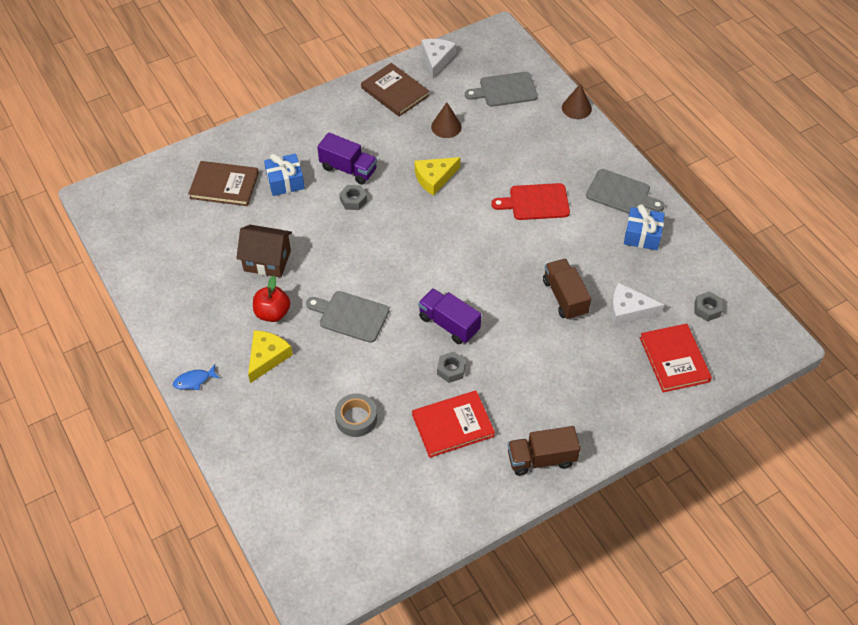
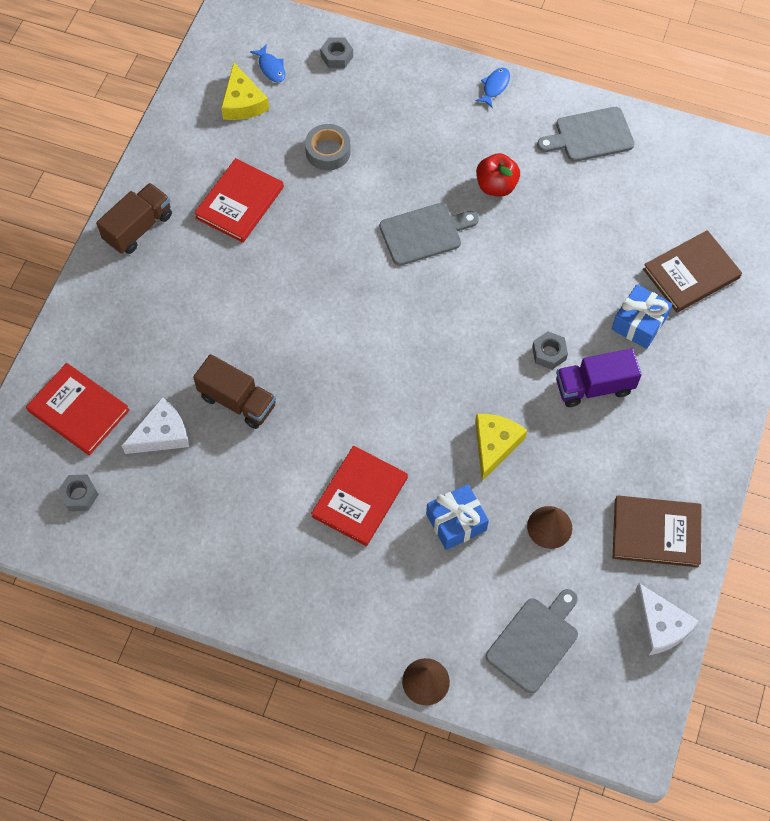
camera: 140 degrees right, 10 degrees up
brown house [236,225,292,278] -> none
yellow cheese [248,330,293,383] -> yellow cheese moved to [221,63,269,120]
purple truck [418,288,481,344] -> none
grey nut [437,352,466,383] -> grey nut moved to [320,37,353,68]
red cutting board [491,183,570,220] -> red book [311,446,408,546]
grey cutting board [586,169,665,214] -> grey cutting board moved to [537,107,635,162]
blue gift [624,204,665,250] -> blue gift moved to [426,484,489,550]
none -> blue fish [250,44,285,82]

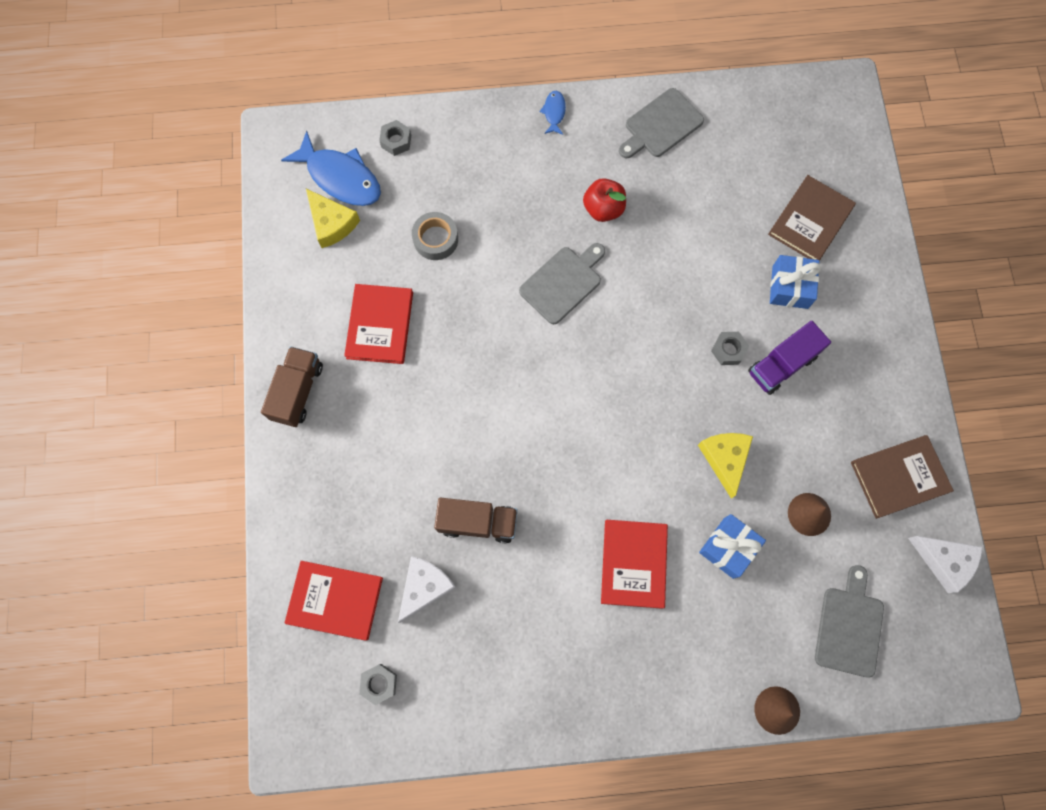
camera: 25 degrees left, 10 degrees up
blue fish [250,44,285,82] -> blue fish [281,131,381,206], size x2.14

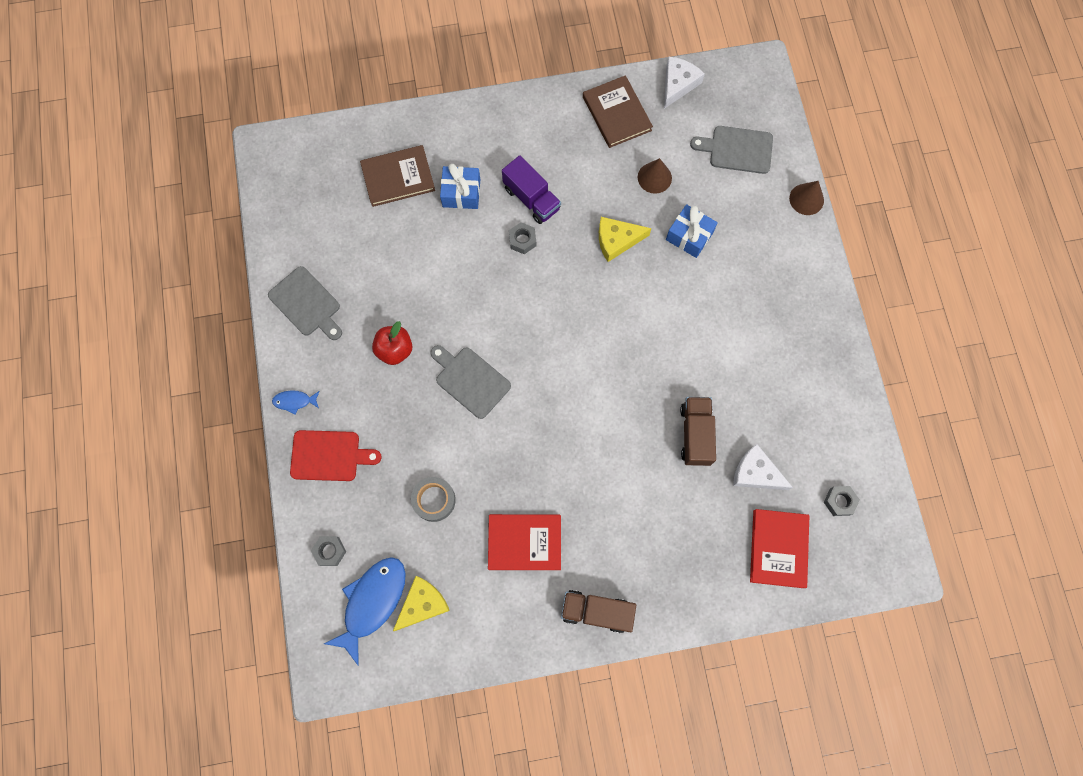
camera: 95 degrees left, 0 degrees up
red book [601,520,668,609] -> none
brown book [768,175,856,260] -> brown book turned 45 degrees counterclockwise [360,145,435,207]
none -> red cutting board [290,430,382,481]

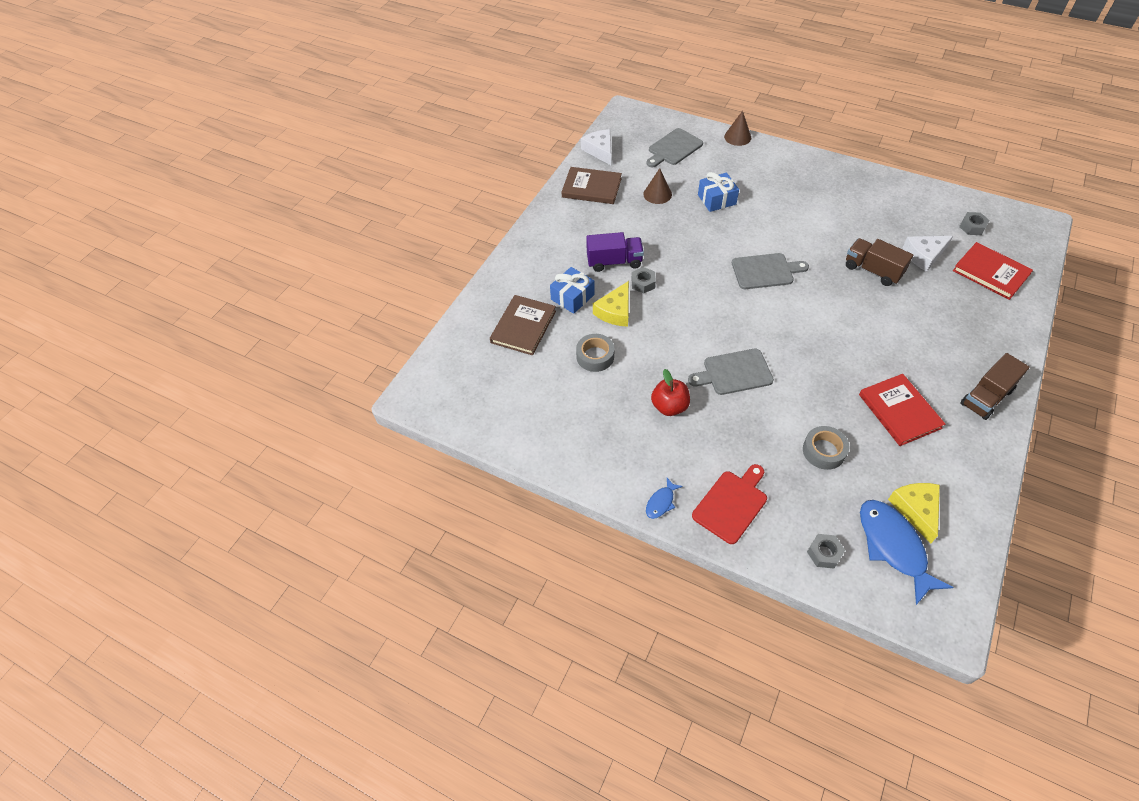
camera: 50 degrees left, 20 degrees down
grey cutting board [268,266,342,340] -> grey cutting board moved to [732,253,809,289]
red book [488,514,561,570] -> red book turned 60 degrees counterclockwise [859,374,945,446]
yellow cheese [599,217,651,262] -> yellow cheese moved to [593,281,629,327]
none -> grey tape [576,334,614,372]

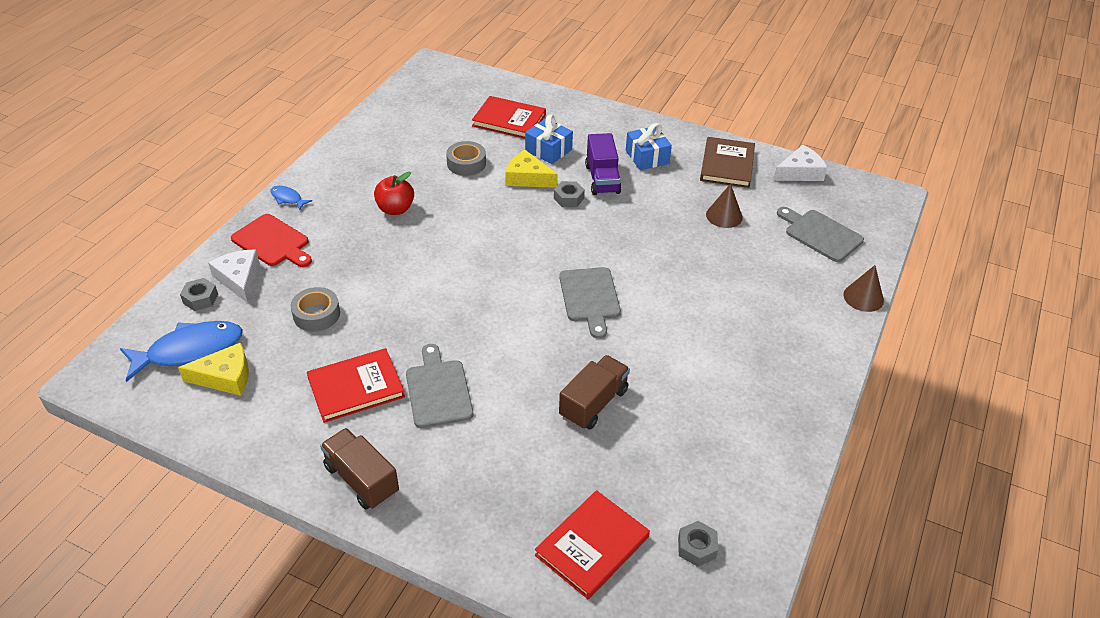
camera: 85 degrees right, 10 degrees down
brown book [490,295,556,355] -> red book [472,96,546,139]
grey cutting board [688,348,774,395] -> grey cutting board moved to [406,344,473,428]
blue gift [698,172,739,212] -> blue gift moved to [626,123,672,170]
white cheese [902,236,953,272] -> white cheese moved to [208,249,260,303]

